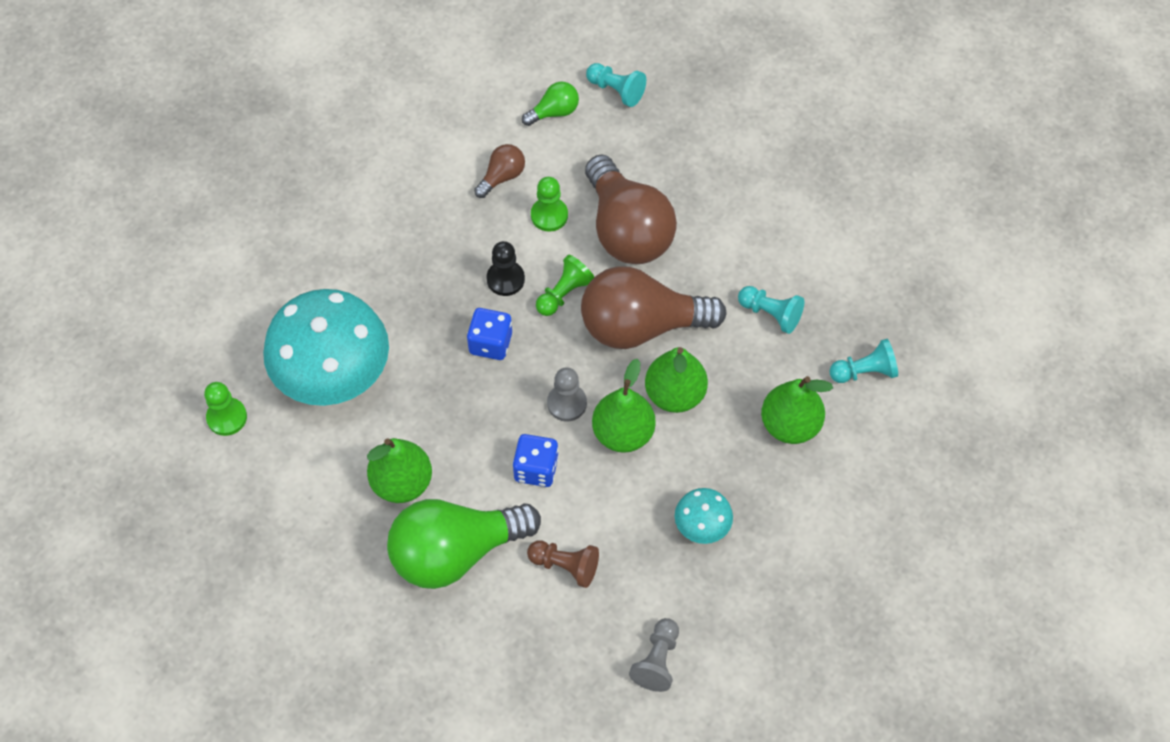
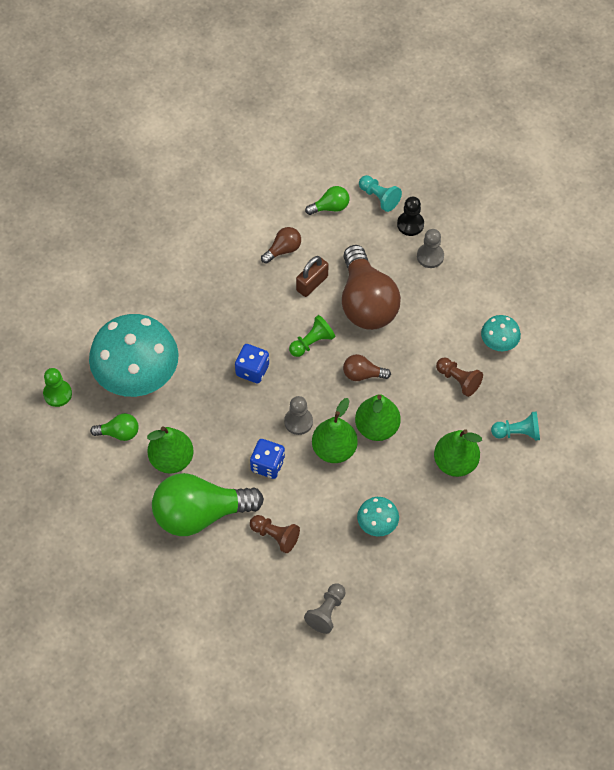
camera: 10 degrees right, 0 degrees up
black pawn [486,241,525,296] -> black pawn moved to [397,196,424,236]
green pawn [531,177,568,232] -> brown padlock [296,256,328,297]
brown light bulb [581,267,727,349] -> brown light bulb [343,354,391,381], size x0.45
turquoise pawn [738,286,804,334] -> brown pawn [436,357,483,397]
none -> green light bulb [90,413,139,441]
none -> grey pawn [417,229,444,268]
none -> turquoise mushroom [481,315,521,351]

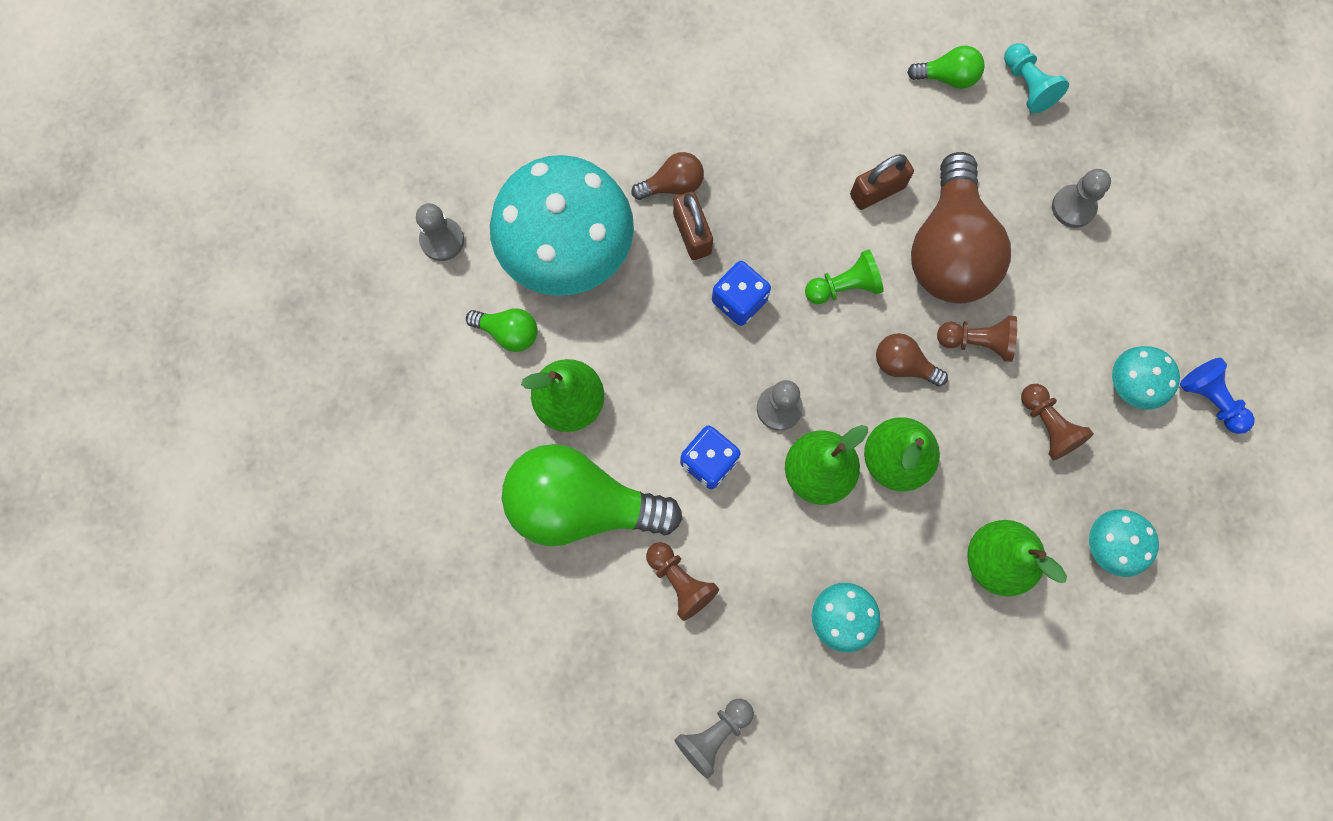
camera: 20 degrees right, 15 degrees up
green pawn [43,368,72,407] -> grey pawn [416,203,464,261]
brown light bulb [261,227,301,264] -> brown light bulb moved to [631,152,704,200]
black pawn [397,196,424,236] -> none
turquoise pawn [491,411,540,441] -> turquoise mushroom [1089,509,1159,577]
none -> brown padlock [673,191,713,260]
none -> brown pawn [937,316,1017,362]
none -> blue pawn [1180,358,1255,434]

